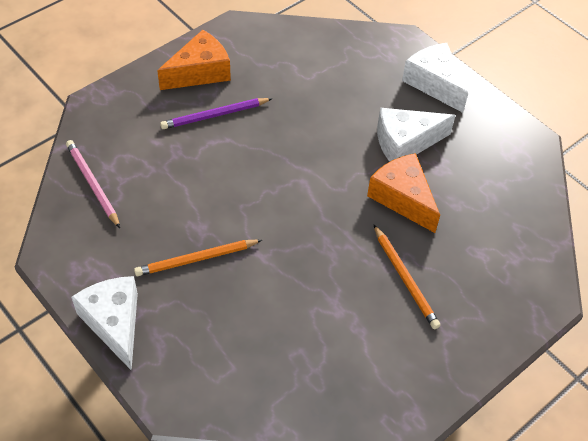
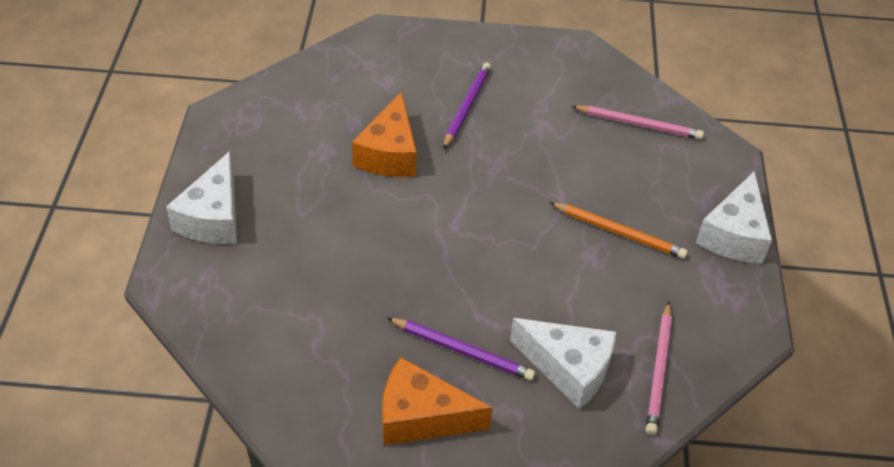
camera: 135 degrees left, 5 degrees down
orange pencil [373,224,441,329] -> purple pencil [443,62,491,150]
white cheese [377,108,456,162] -> white cheese moved to [510,318,616,409]
none -> pink pencil [571,105,704,139]

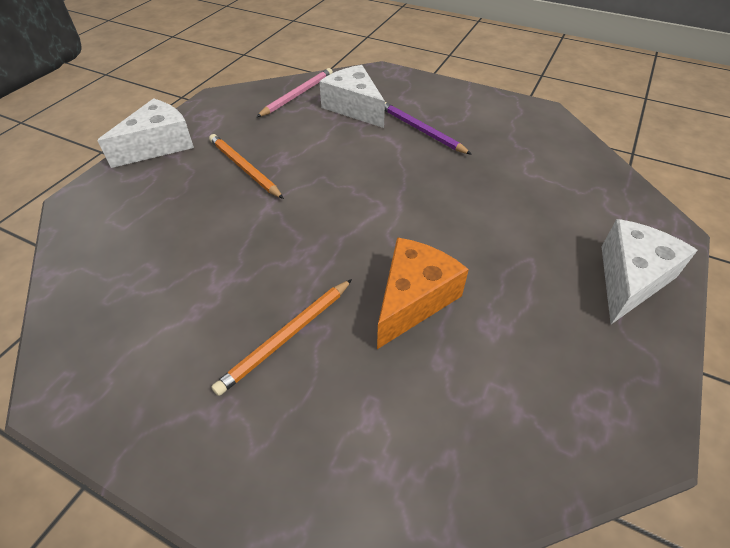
camera: 155 degrees left, 0 degrees up
orange cheese [382,357,492,445] -> none
purple pencil [443,62,491,150] -> orange pencil [211,279,352,396]
pink pencil [571,105,704,139] -> none

